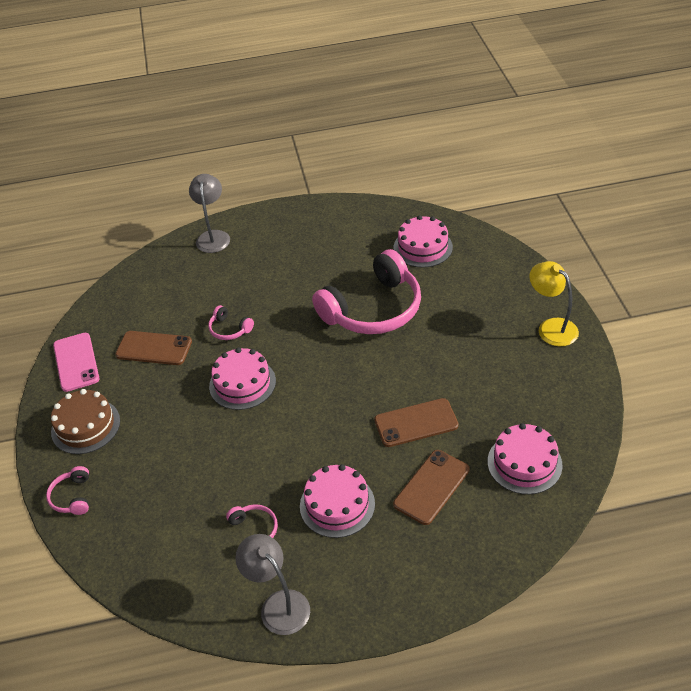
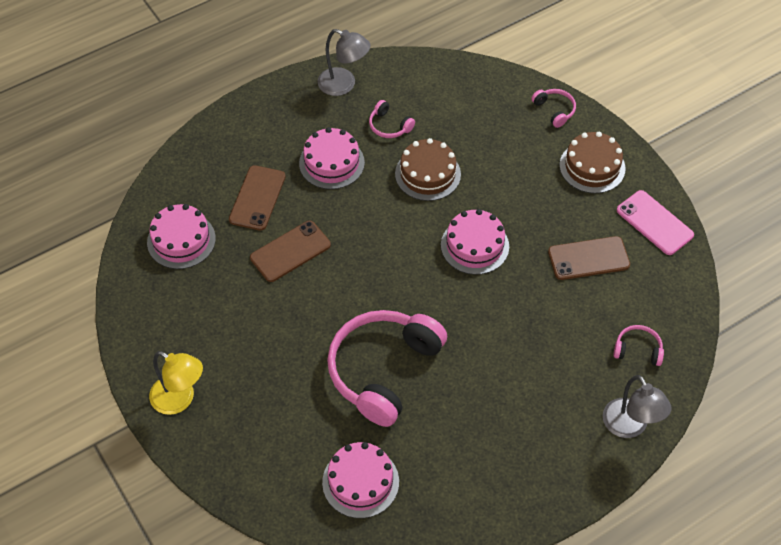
camera: 155 degrees right, 10 degrees up
pink headphones [208,305,254,340] -> pink headphones moved to [613,325,664,366]
none -> brown cake [395,138,461,201]

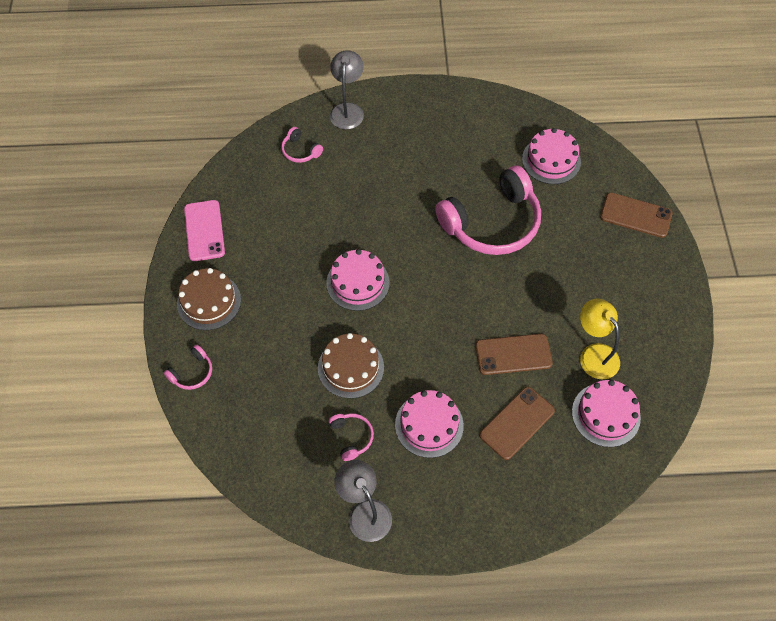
camera: 150 degrees left, 5 degrees up
yellow lamp [149,351,203,415] -> yellow lamp moved to [580,298,620,380]
pink headphones [531,89,576,128] -> pink headphones turned 135 degrees counterclockwise [164,345,212,390]
brown phone [548,236,630,280] -> brown phone moved to [600,193,673,238]

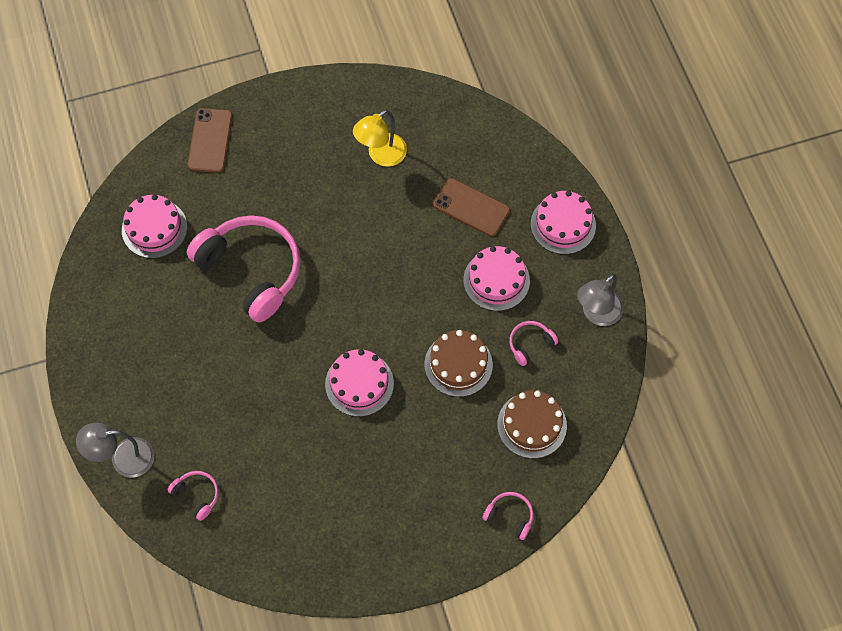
camera: 105 degrees left, 5 degrees up
brown cake [177,268,241,330] -> brown cake moved to [497,390,567,458]
pink phone [184,200,225,261] -> none
pink headphones [281,127,323,163] -> pink headphones turned 75 degrees counterclockwise [167,471,219,521]
brown phone [475,334,553,375] -> none
pink cake [572,380,641,447] -> pink cake moved to [531,191,596,254]

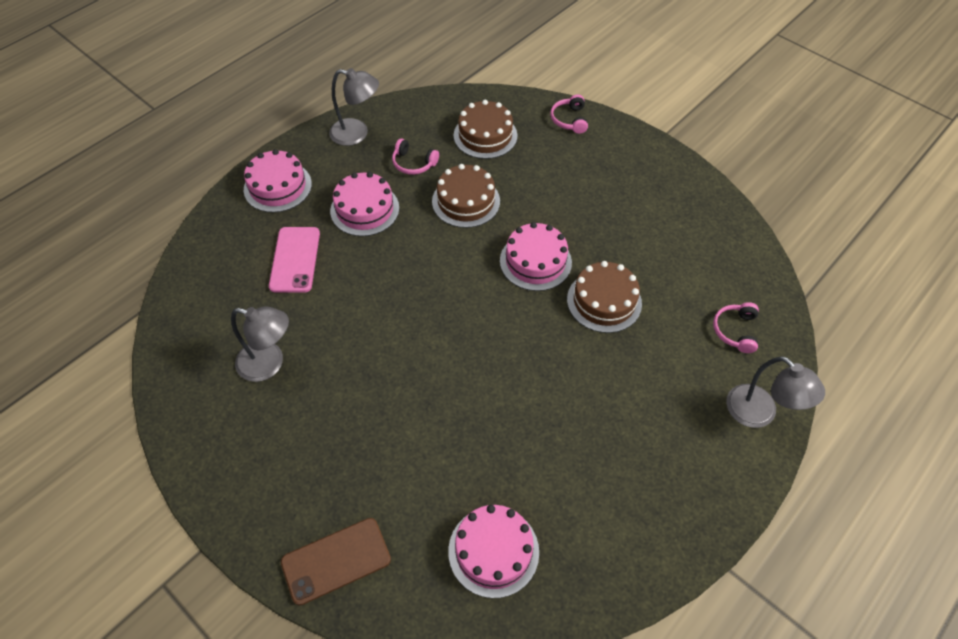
camera: 120 degrees left, 10 degrees down
pink headphones [187,215,301,323] -> none
yellow lamp [353,110,407,167] -> grey lamp [231,306,289,382]
brown phone [433,178,510,236] -> pink phone [269,227,320,293]
none -> brown cake [567,261,642,333]

